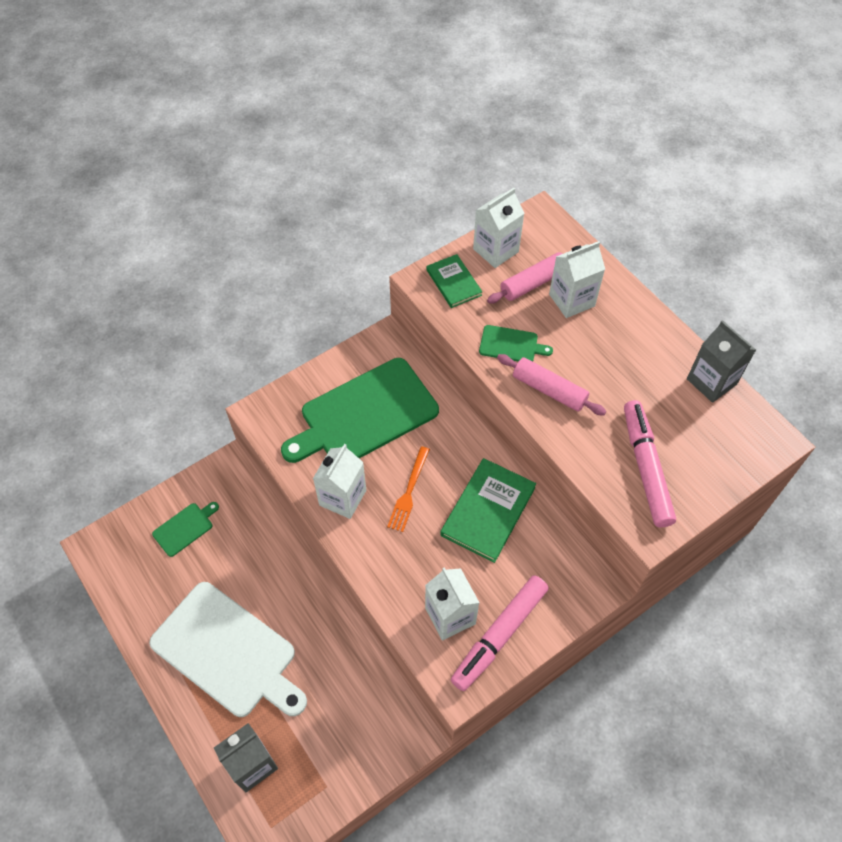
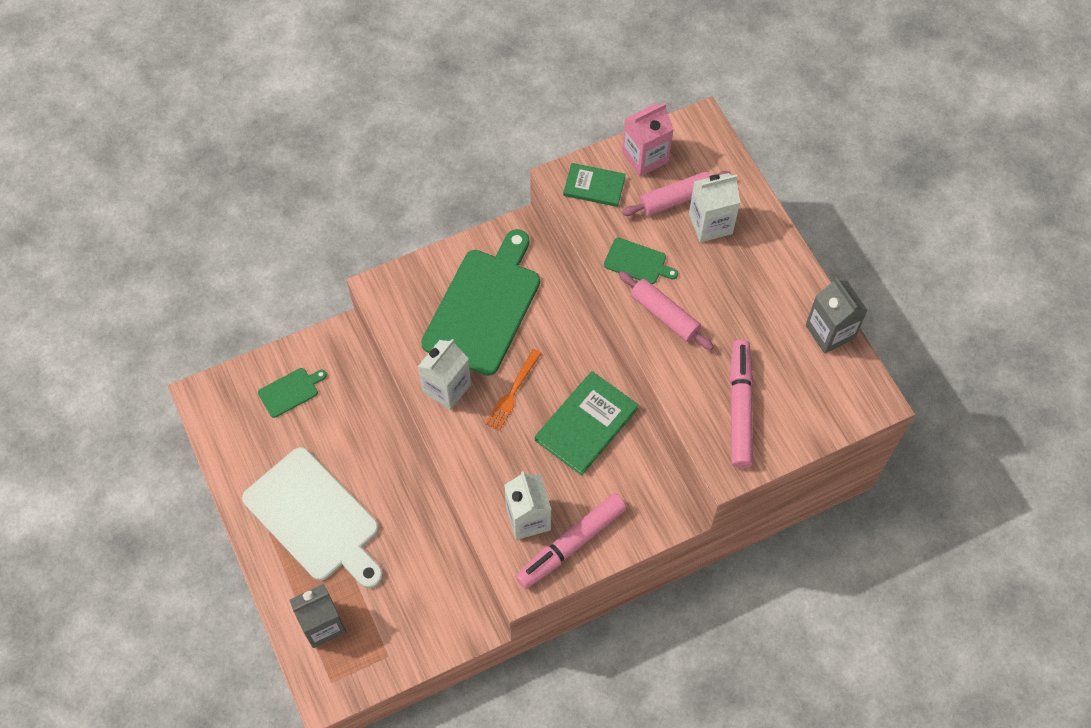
camera: 10 degrees right, 5 degrees up
green cutting board [281,358,439,463] -> green cutting board turned 135 degrees clockwise [421,229,540,376]
green book [426,254,482,308] -> green book turned 60 degrees counterclockwise [563,163,626,207]
white carton [473,188,525,268] -> pink carton [622,103,673,177]

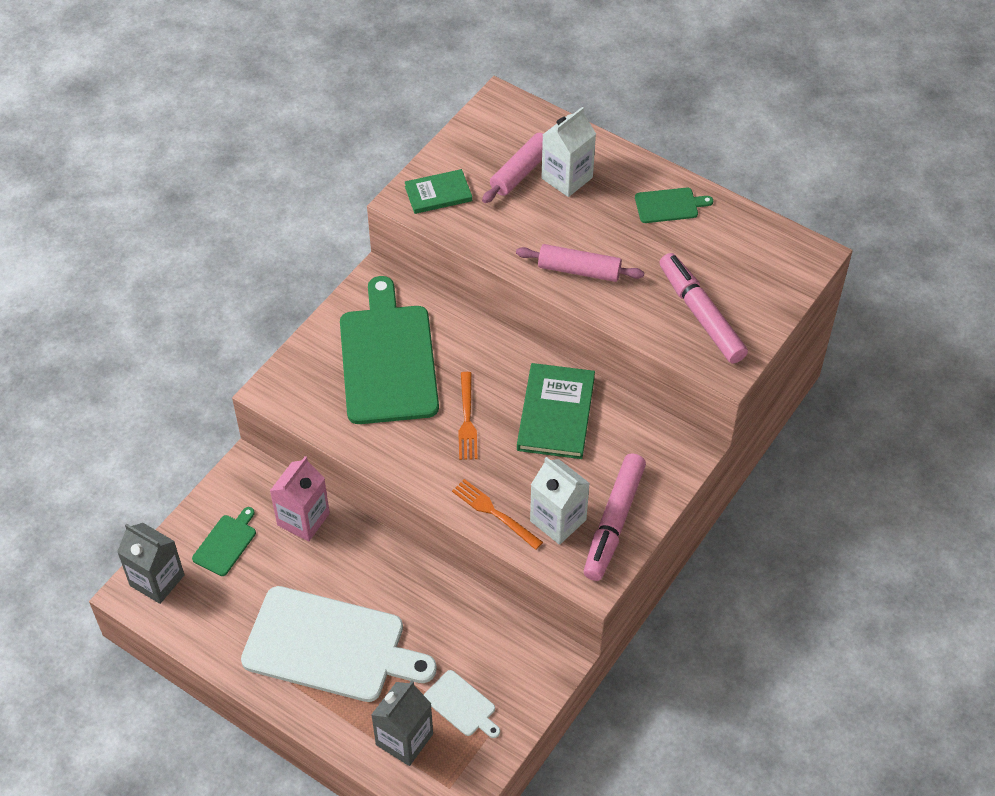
camera: 30 degrees left, 10 degrees down
white carton [418,339,471,410] -> none
green cutting board [604,238,678,284] -> green cutting board moved to [635,188,713,223]
pink carton [622,103,673,177] -> pink carton moved to [270,456,330,541]
grey carton [806,277,868,353] -> grey carton moved to [117,523,184,604]
none -> white cutting board [424,670,500,738]
none -> orange fork [452,479,543,550]

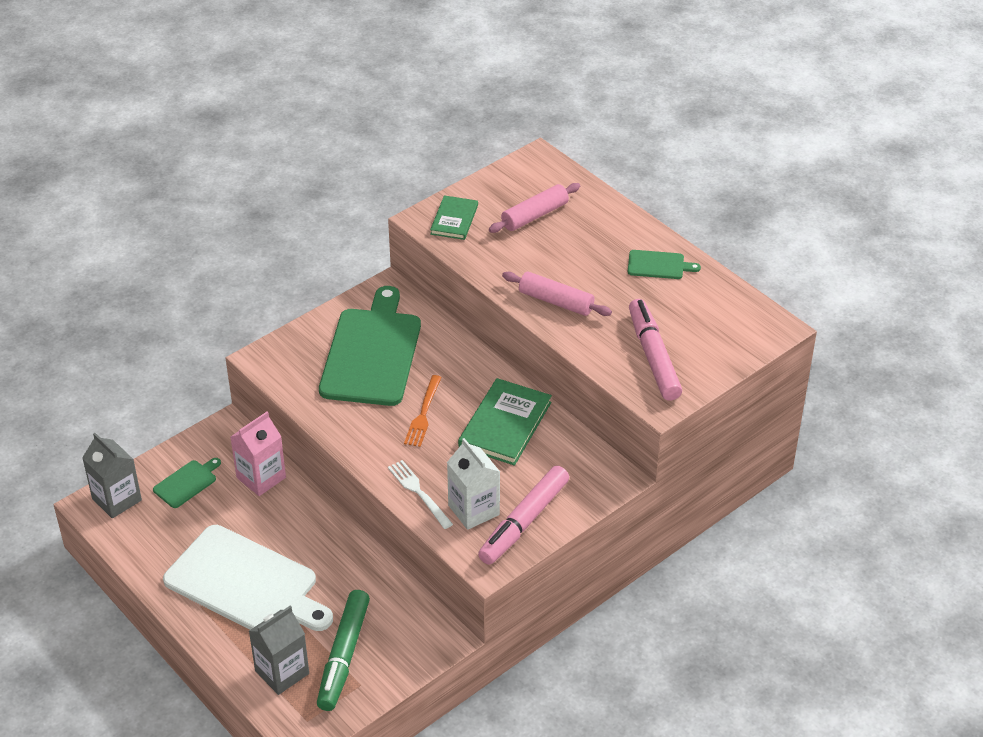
camera: 15 degrees right, 10 degrees down
green book [405,169,472,214] -> green book turned 75 degrees counterclockwise [430,195,478,240]
white cutting board [424,670,500,738] -> green marker [317,590,370,711]
orange fork [452,479,543,550] -> white fork [388,460,453,529]
white carton [541,107,596,197] -> none

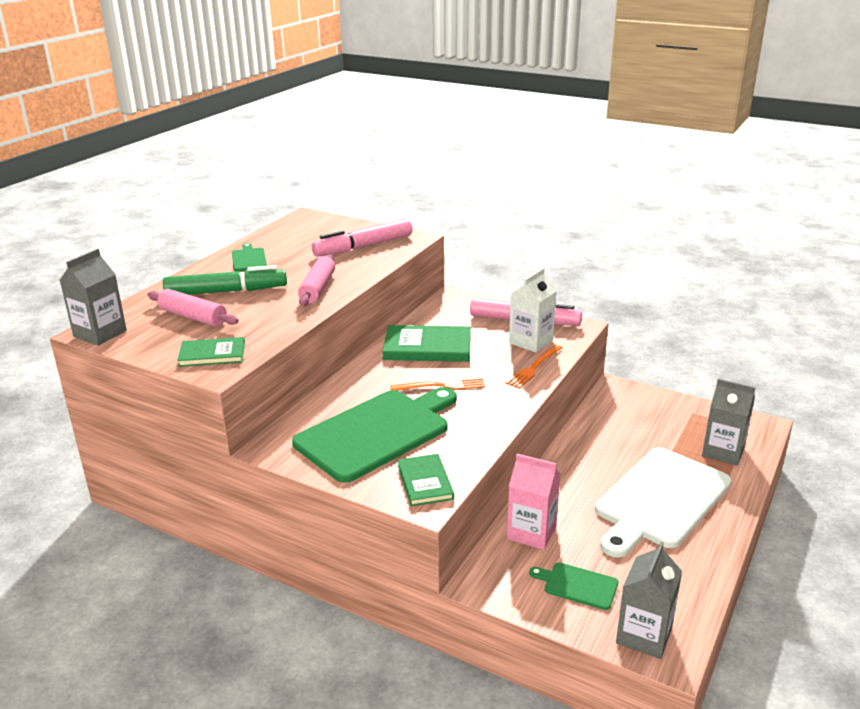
camera: 110 degrees left, 15 degrees down
white cutting board [163,525,333,631] -> white cutting board turned 150 degrees counterclockwise [595,447,732,558]
green marker [317,590,370,711] -> green marker moved to [163,265,287,295]
green cutting board [319,286,421,406] -> green cutting board turned 150 degrees clockwise [292,387,457,483]
white fork [388,460,453,529] -> orange fork [506,345,562,388]
none -> grey carton [60,249,127,346]
none -> green book [397,454,454,506]

